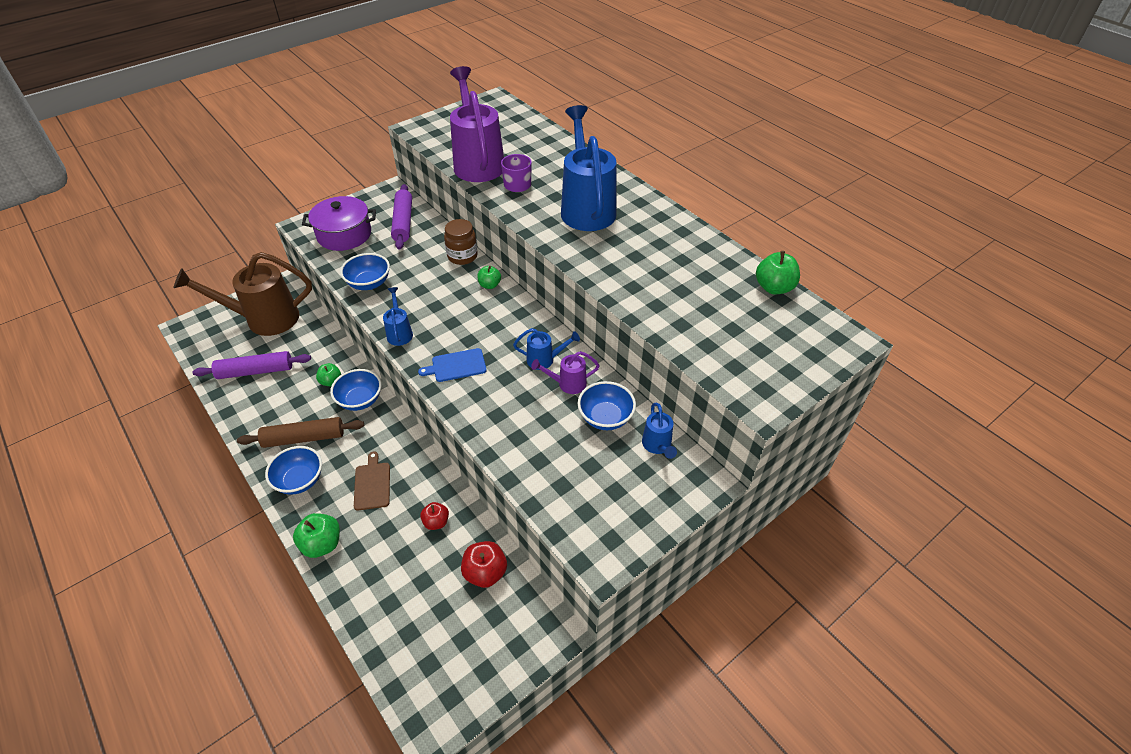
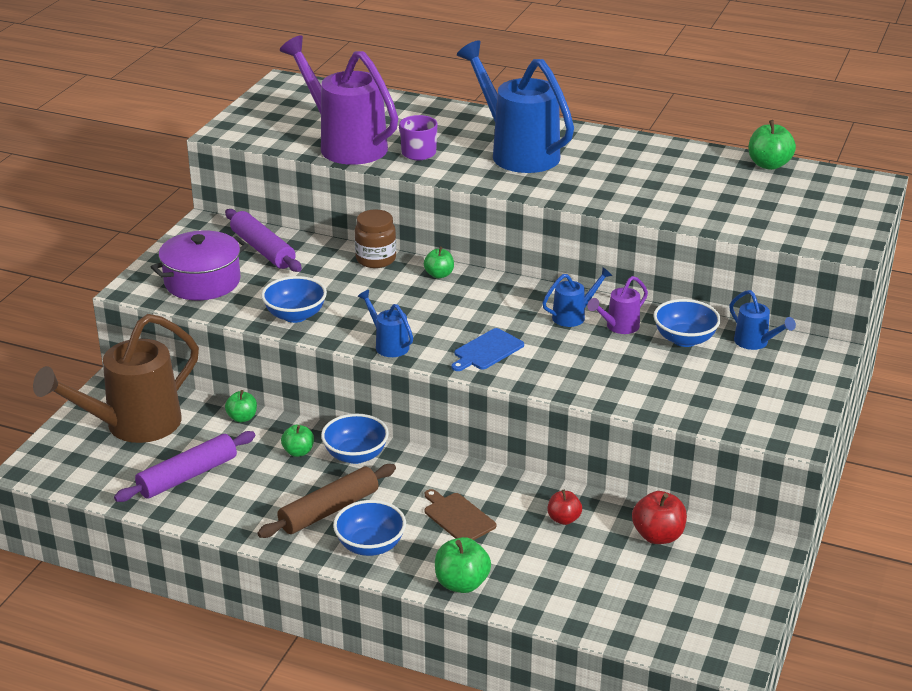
camera: 30 degrees left, 15 degrees down
none -> green apple [225,390,257,422]

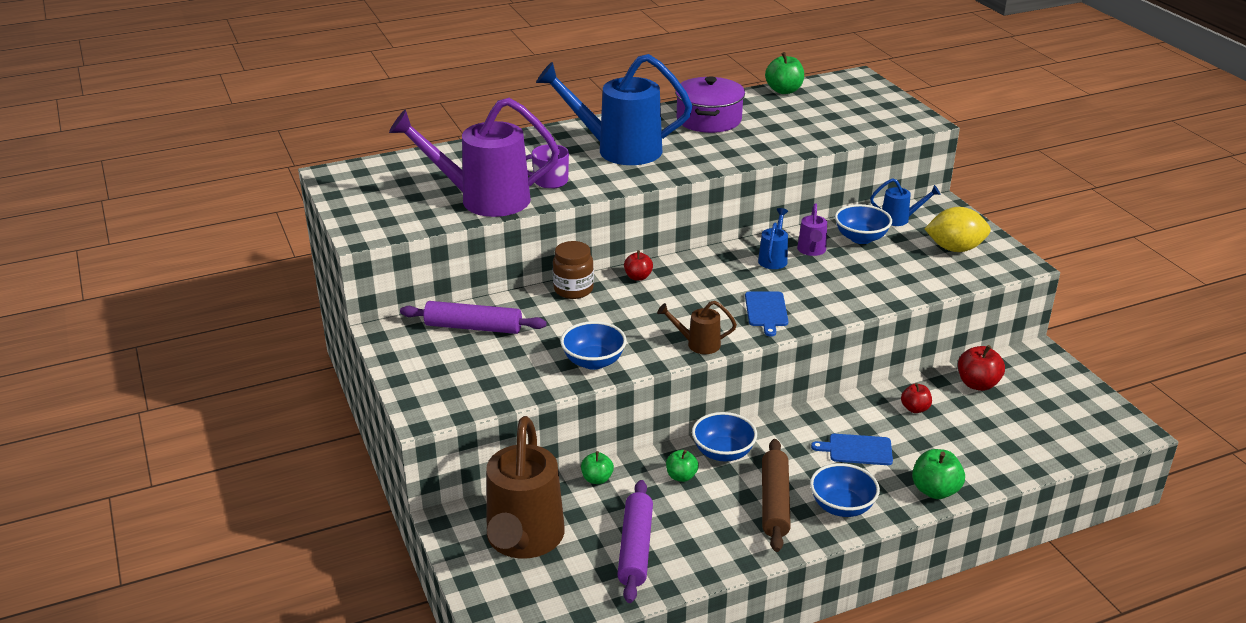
camera: 45 degrees left, 0 degrees up
purple pot [151,230,248,300] -> purple pot moved to [675,76,745,133]
blue watering can [357,290,413,357] -> brown watering can [657,301,737,354]
green apple [424,247,454,278] -> red apple [624,250,653,281]
brown cutting board [425,489,496,540] -> blue cutting board [811,434,893,465]
none -> yellow lemon [924,207,991,252]

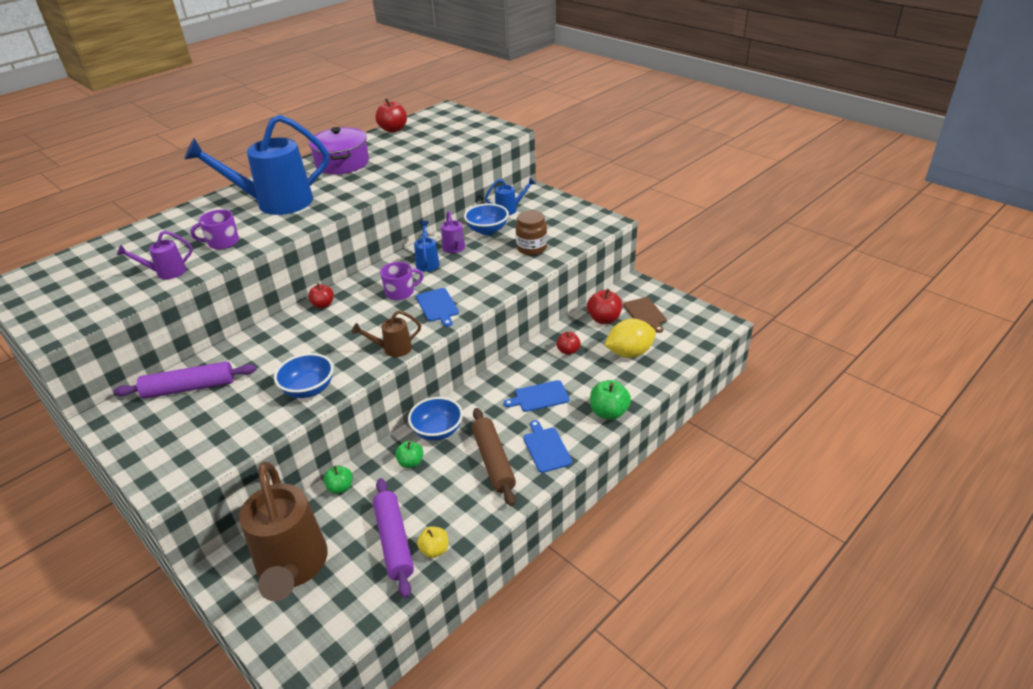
camera: 20 degrees left, 5 degrees up
purple watering can [389,98,560,217] -> purple watering can [117,230,193,279], size x0.45
brown jar [553,241,594,299] -> brown jar moved to [516,210,547,255]
green apple [765,52,804,94] -> red apple [375,98,407,133]
blue bowl [810,463,880,517] -> blue cutting board [523,420,572,473]
yellow lemon [924,207,991,252] -> yellow lemon moved to [604,319,656,358]
none -> purple mug [380,262,424,300]
none -> yellow apple [417,526,449,558]
none -> brown cutting board [623,297,666,333]

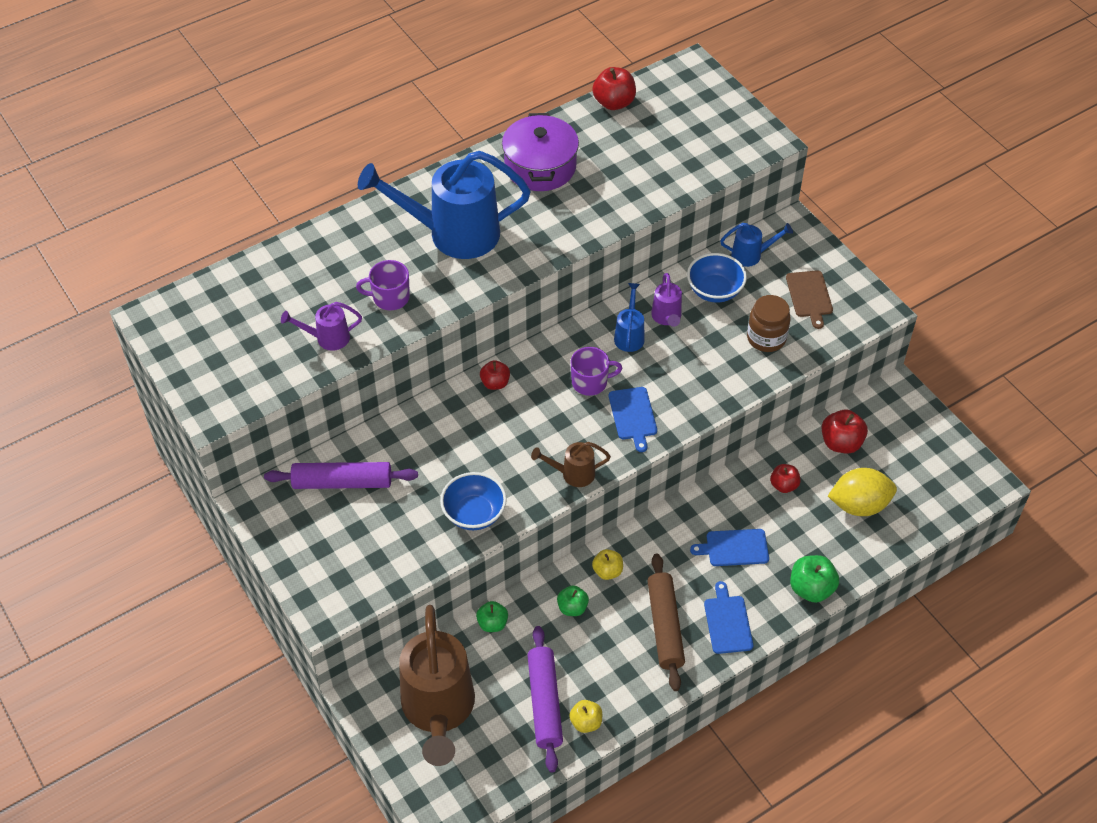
camera: 10 degrees right, 15 degrees up
blue bowl [408,397,463,441] -> yellow apple [592,549,623,580]
brown cutting board [623,297,666,333] -> brown cutting board moved to [786,270,833,329]

